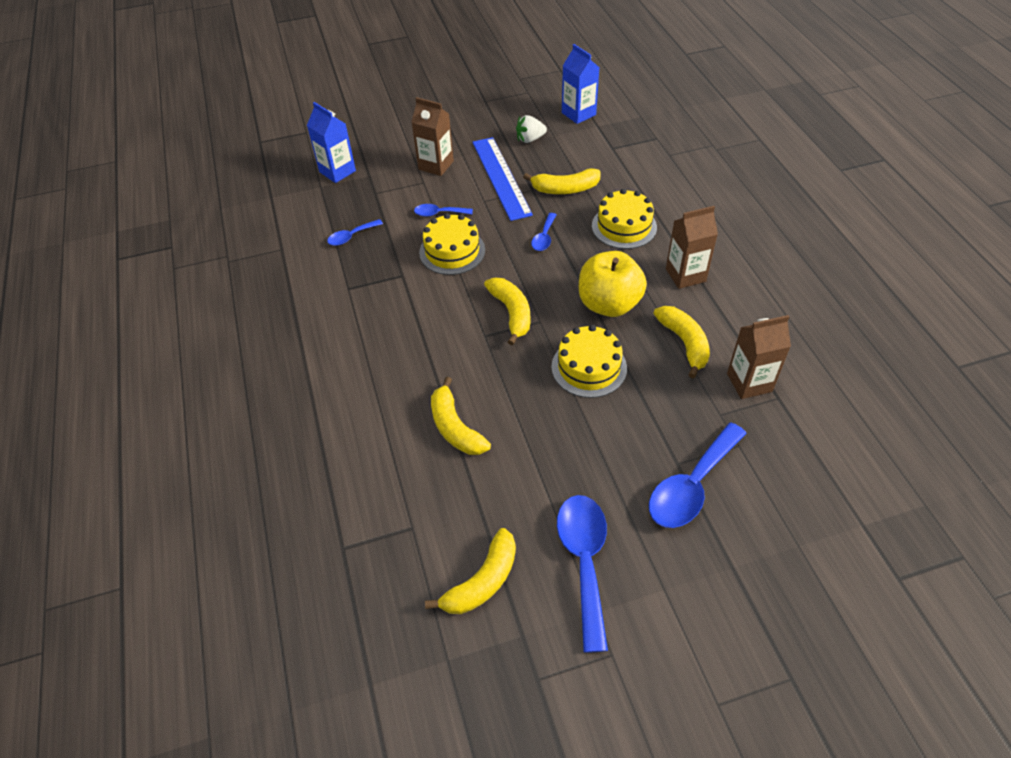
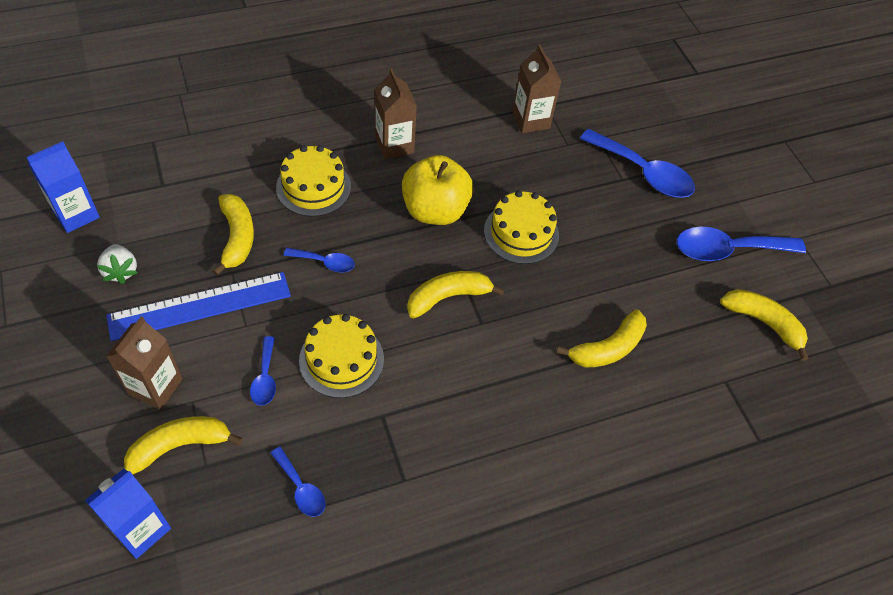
camera: 100 degrees left, 5 degrees up
yellow banana [654,306,710,379] -> yellow banana moved to [124,416,243,475]

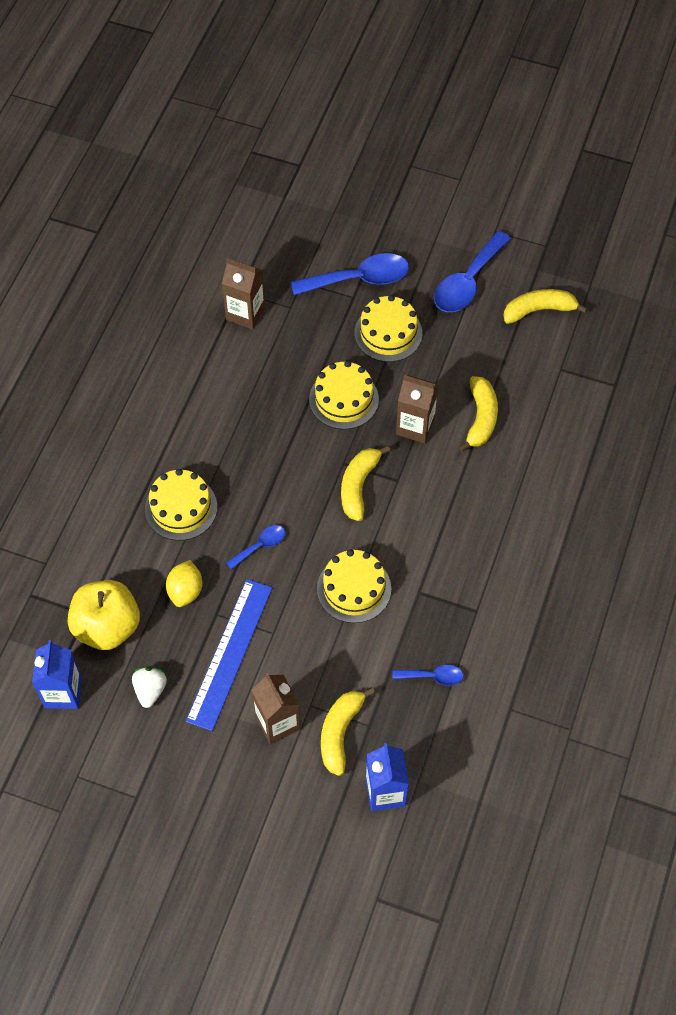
camera: 45 degrees left, 5 degrees up
white strawberry [97,244,138,284] -> white strawberry turned 105 degrees counterclockwise [132,666,167,708]
yellow banana [213,194,254,275] -> yellow lemon [166,560,202,607]
blue spoon [250,336,276,406] -> none
brown carton [375,68,417,159] -> brown carton moved to [396,375,439,443]
yellow apple [402,155,473,225] -> yellow apple moved to [68,580,140,650]
none -> yellow cake [354,295,422,362]

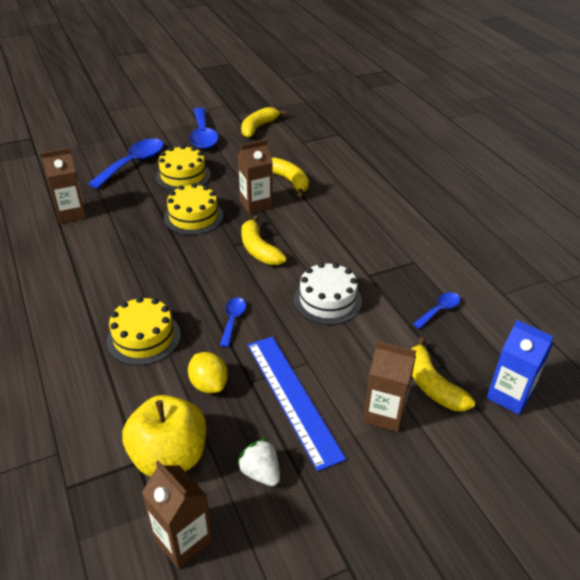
camera: 45 degrees left, 20 degrees down
blue carton [32,640,82,709] -> brown carton [142,460,213,569]
yellow cake [317,549,391,623] -> white cake [294,262,362,325]

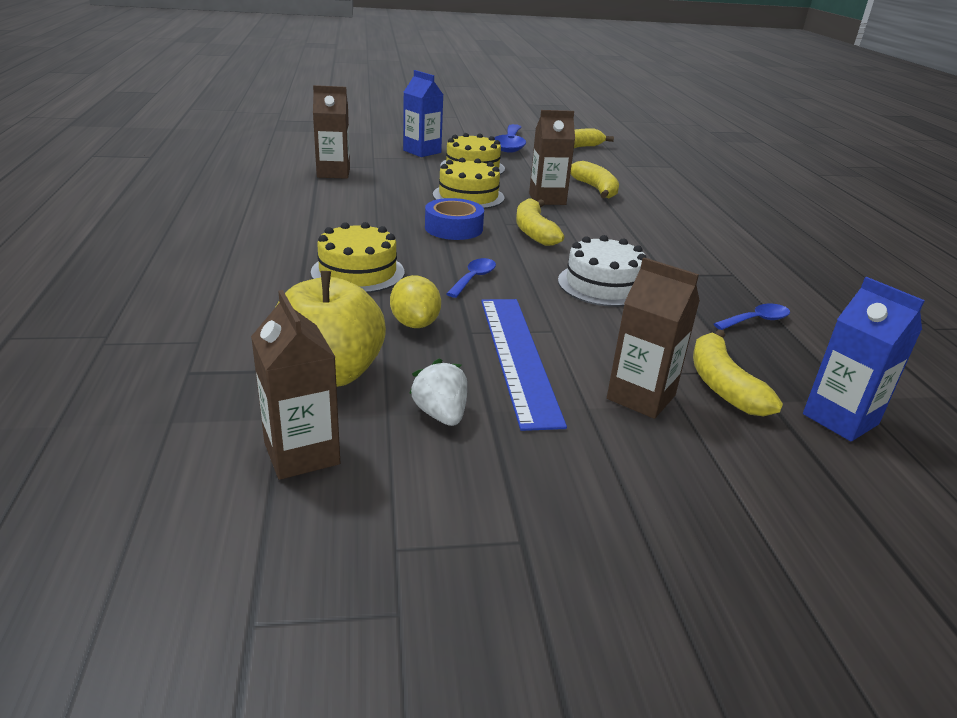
camera: 15 degrees right, 10 degrees down
blue spoon [88,139,164,189] -> blue carton [403,70,443,157]
none -> blue tape [425,198,484,240]

